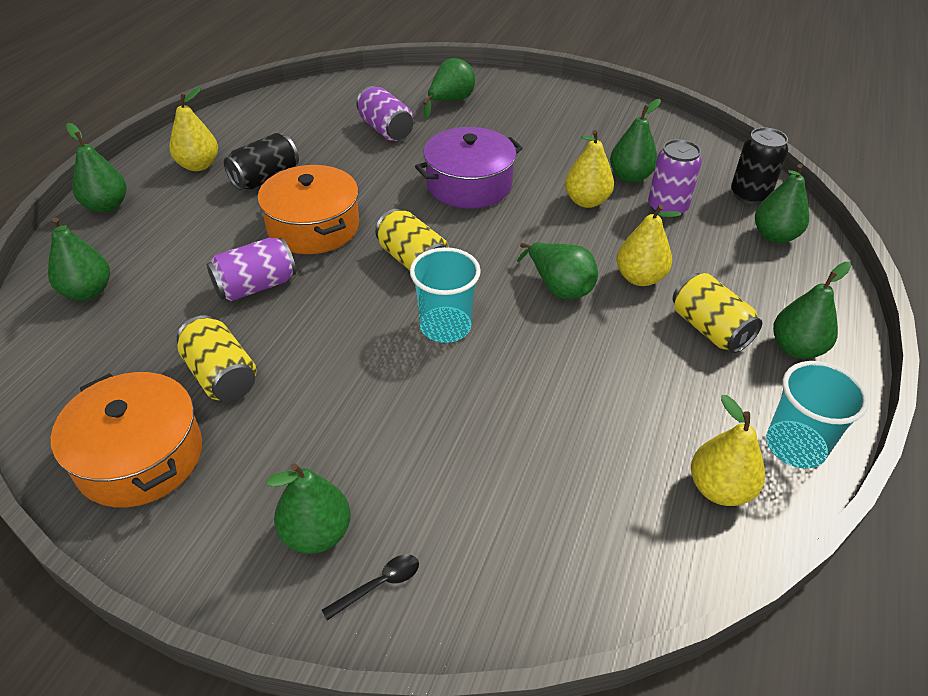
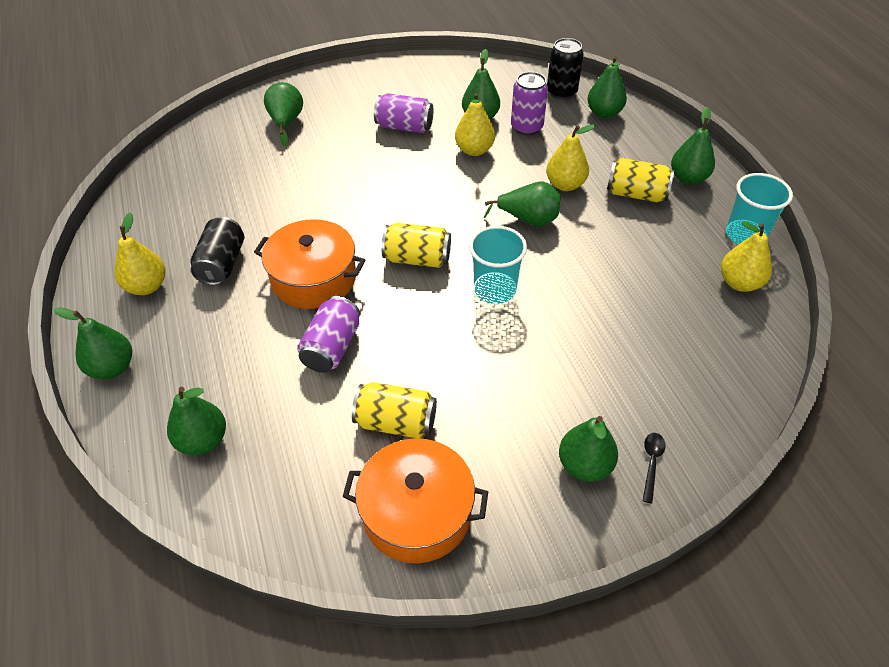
camera: 40 degrees left, 5 degrees up
purple can [356,86,413,141] -> purple can moved to [374,93,434,133]
purple pot [415,127,523,208] -> none

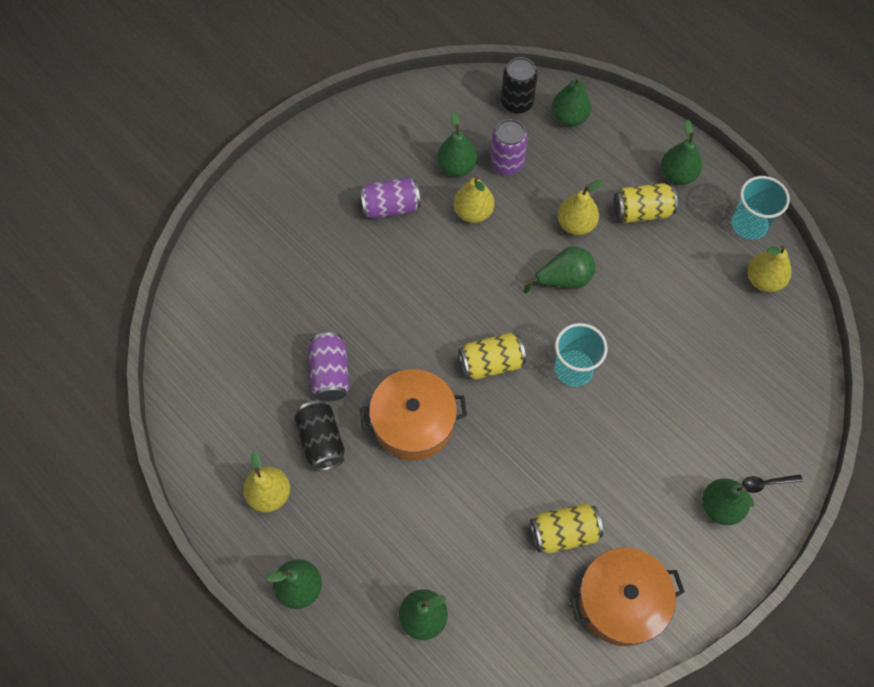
camera: 25 degrees left, 15 degrees up
green pear [264,82,303,147] -> none
purple can [297,296,360,373] -> purple can moved to [308,333,350,401]
black spoon [643,433,665,503] -> black spoon turned 90 degrees counterclockwise [742,474,803,493]

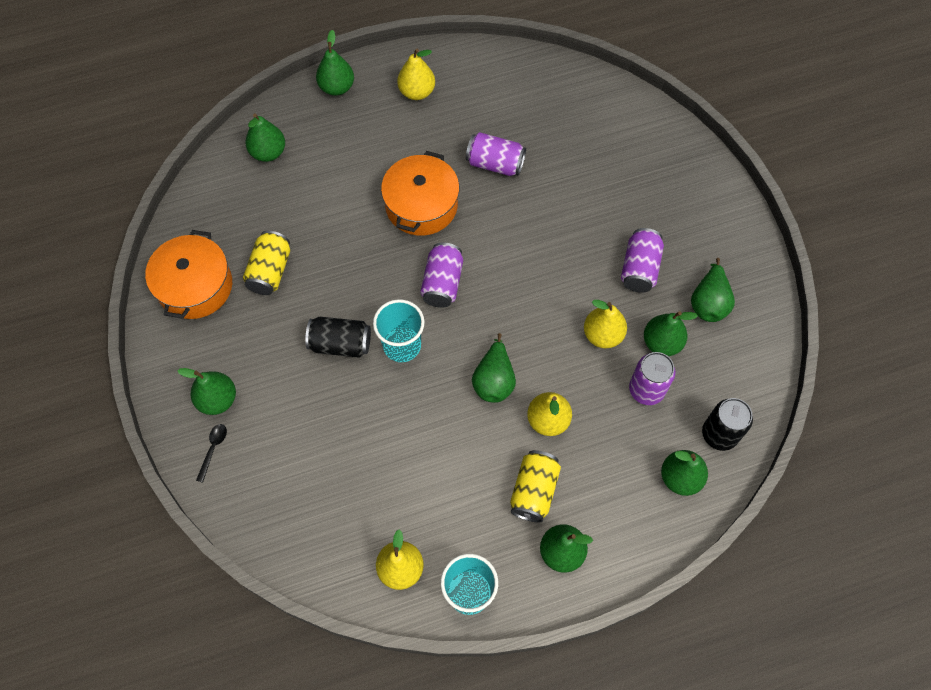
camera: 115 degrees right, 0 degrees up
black can [294,400,345,471] -> black can moved to [305,317,371,358]
yellow can [459,332,526,380] -> purple can [420,242,463,308]
none -> green pear [691,258,735,322]

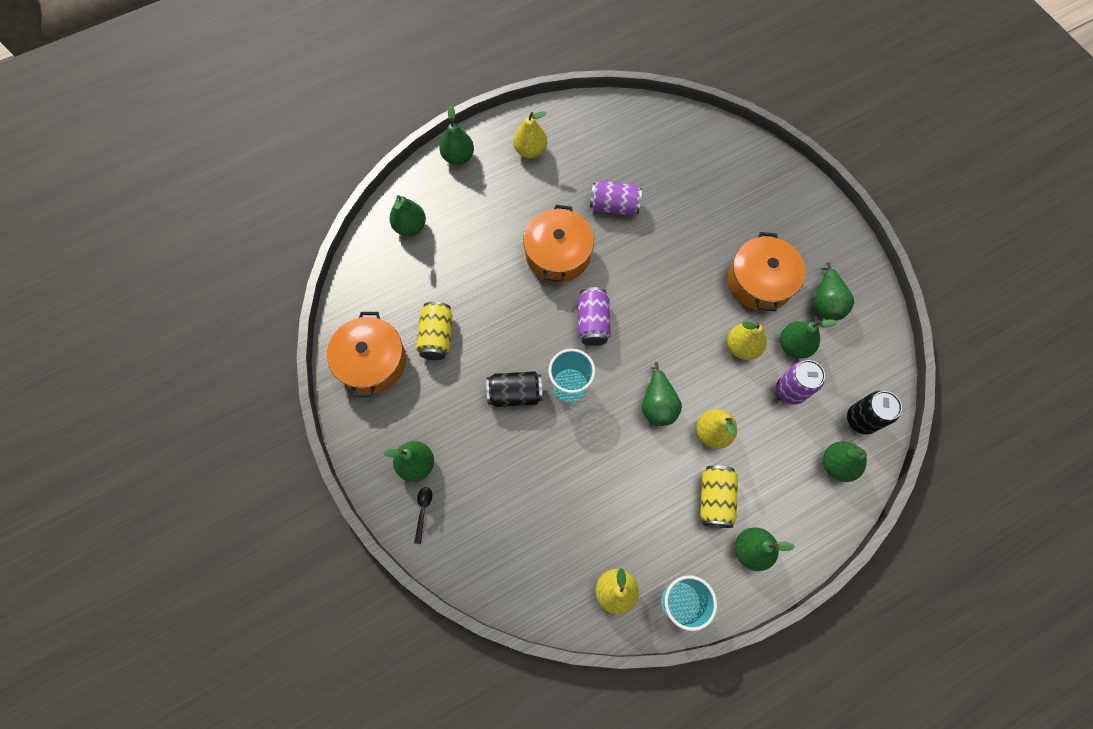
camera: 10 degrees left, 5 degrees up
purple can [621,228,664,293] -> orange pot [728,232,806,311]

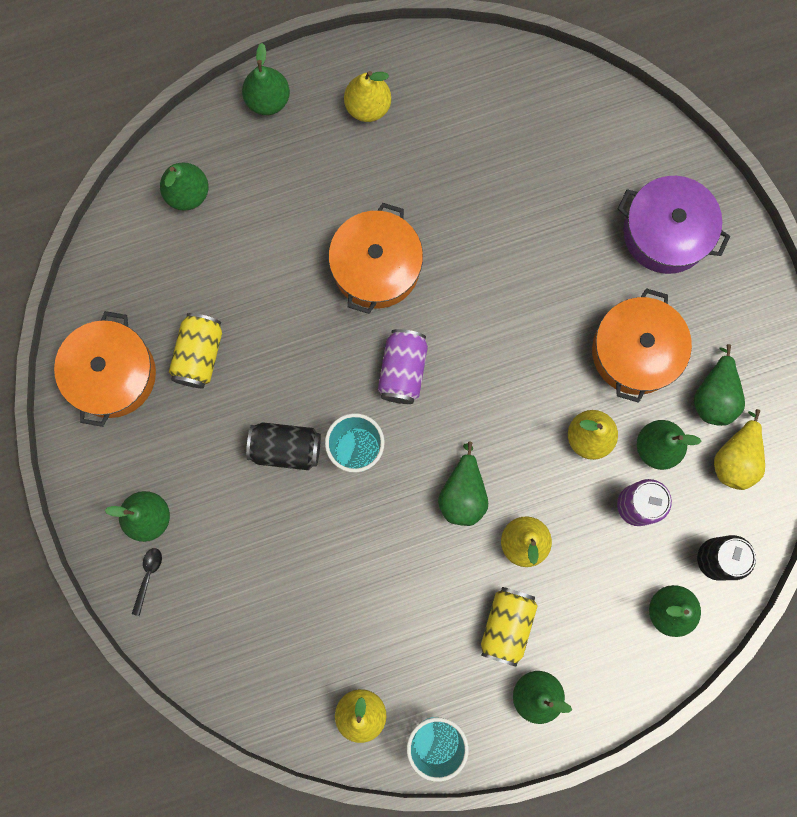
camera: 10 degrees right, 10 degrees up
purple can [590,180,642,216] -> none
none -> purple pot [618,176,730,274]
none -> yellow pear [714,409,765,490]

